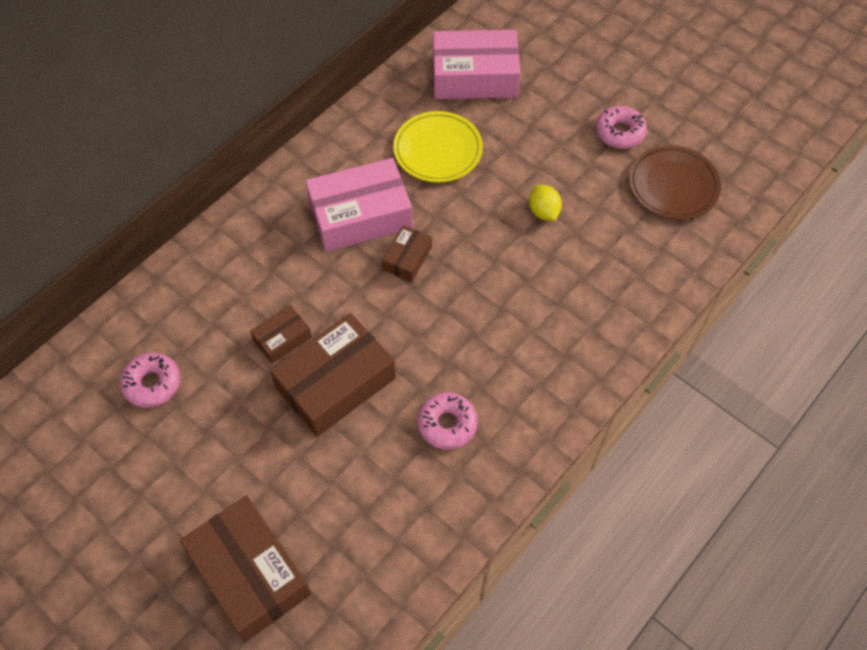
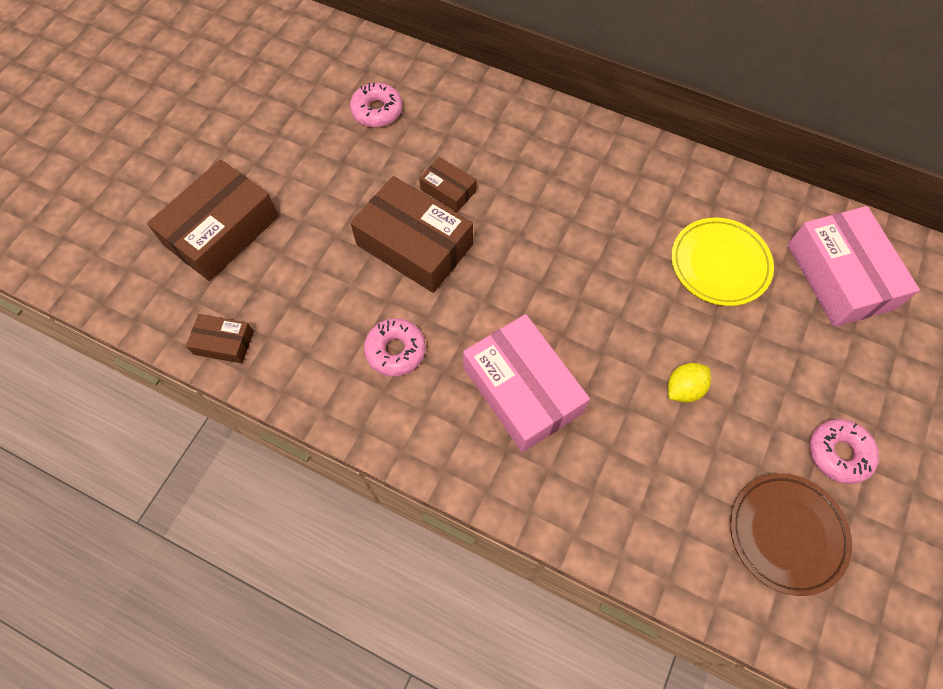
camera: 75 degrees right, 5 degrees up
pink box [305,158,413,252] -> pink box moved to [463,314,590,452]
brown box [382,225,432,282] -> brown box moved to [186,314,254,363]

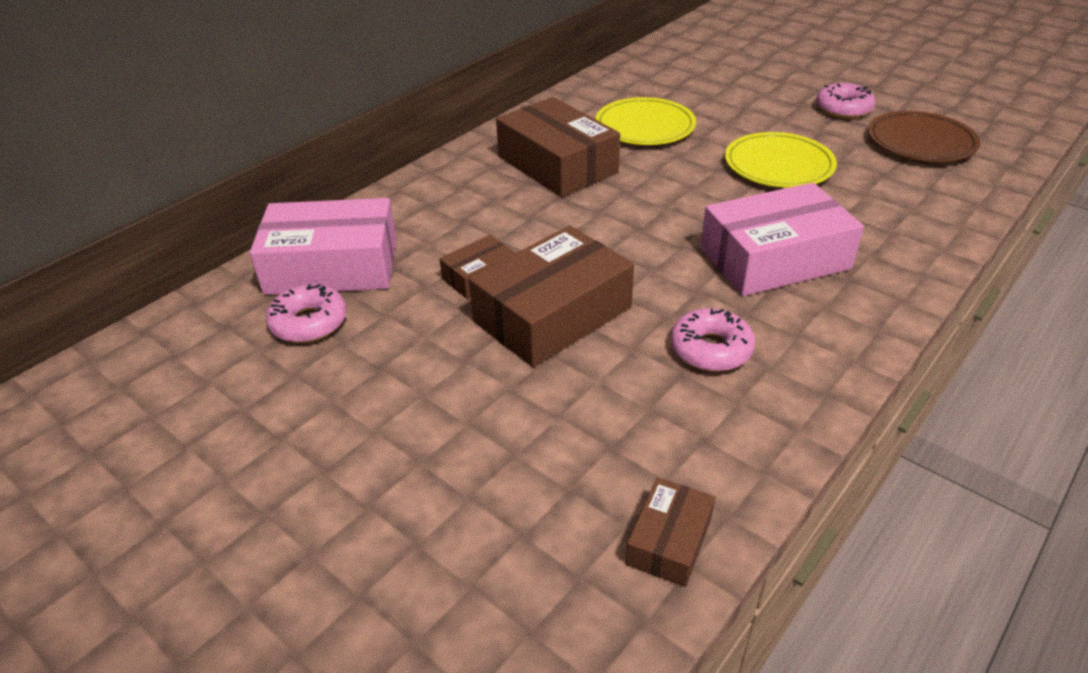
camera: 75 degrees left, 25 degrees down
brown box [147,160,278,281] -> brown box moved to [496,97,620,197]
yellow lemon [668,363,711,403] -> yellow plate [725,132,837,188]
pink box [788,206,920,327] -> pink box moved to [250,198,397,295]

